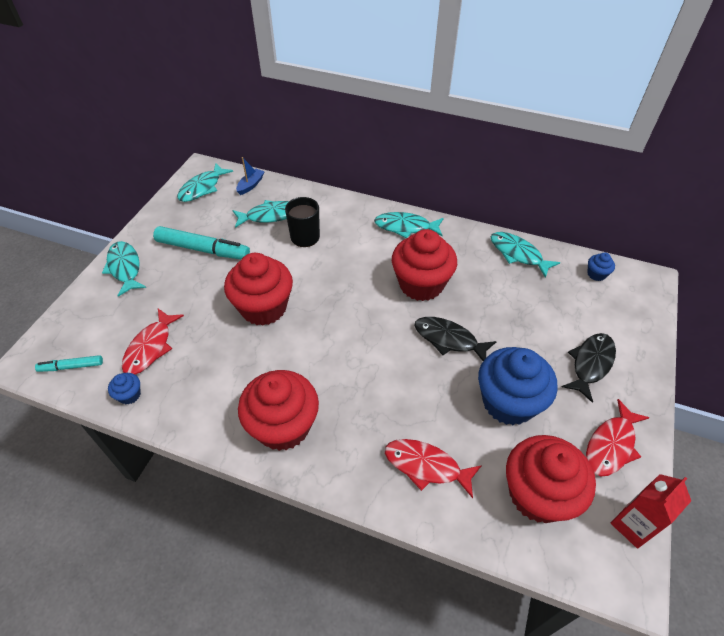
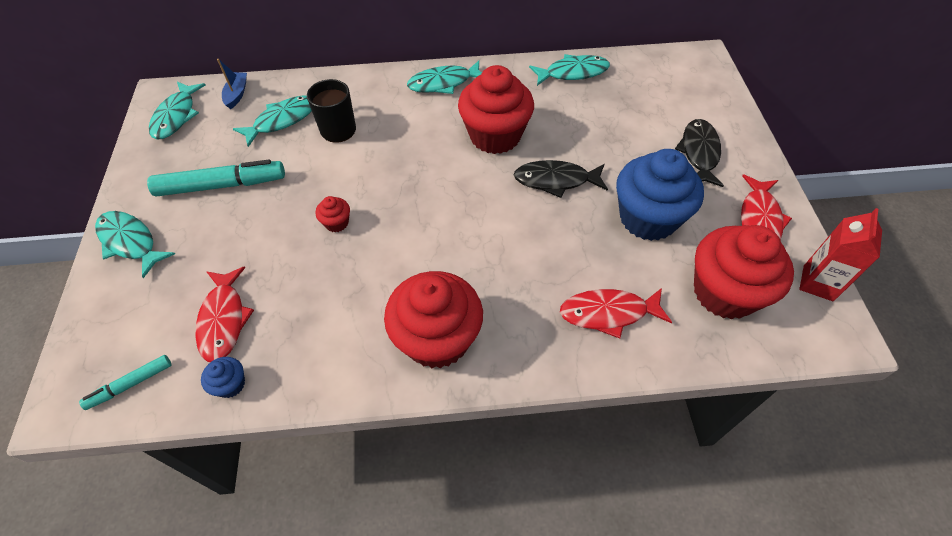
camera: 25 degrees left, 5 degrees up
red cupcake [224,253,293,326] -> red cupcake [315,196,350,232], size x0.42
turquoise fish [491,232,560,278] -> turquoise fish turned 150 degrees clockwise [529,54,610,86]
blue cupcake [587,253,615,281] -> none

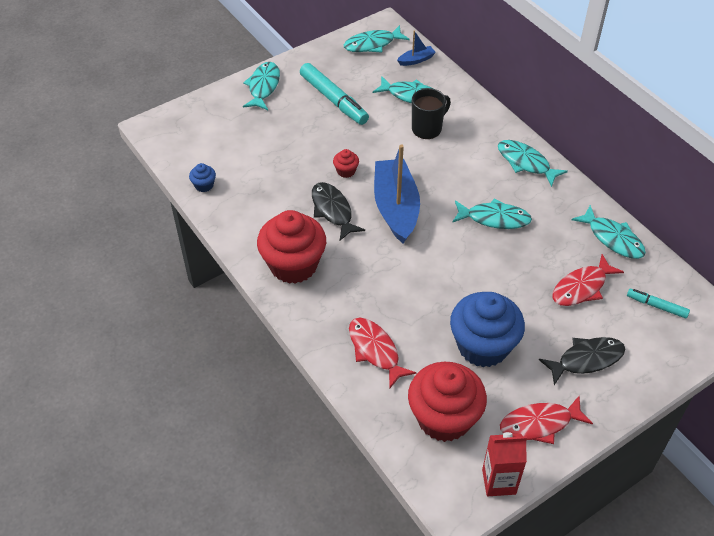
camera: 60 degrees right, 5 degrees down
turquoise marker [79,355,171,410] -> turquoise marker moved to [627,288,690,319]
red fish [196,266,254,362] -> red fish moved to [553,254,624,306]
red cupcake [458,65,534,154] -> turquoise fish [452,198,532,229]
black fish [514,160,608,198] -> black fish moved to [312,182,365,241]
none -> blue boat [374,144,420,244]

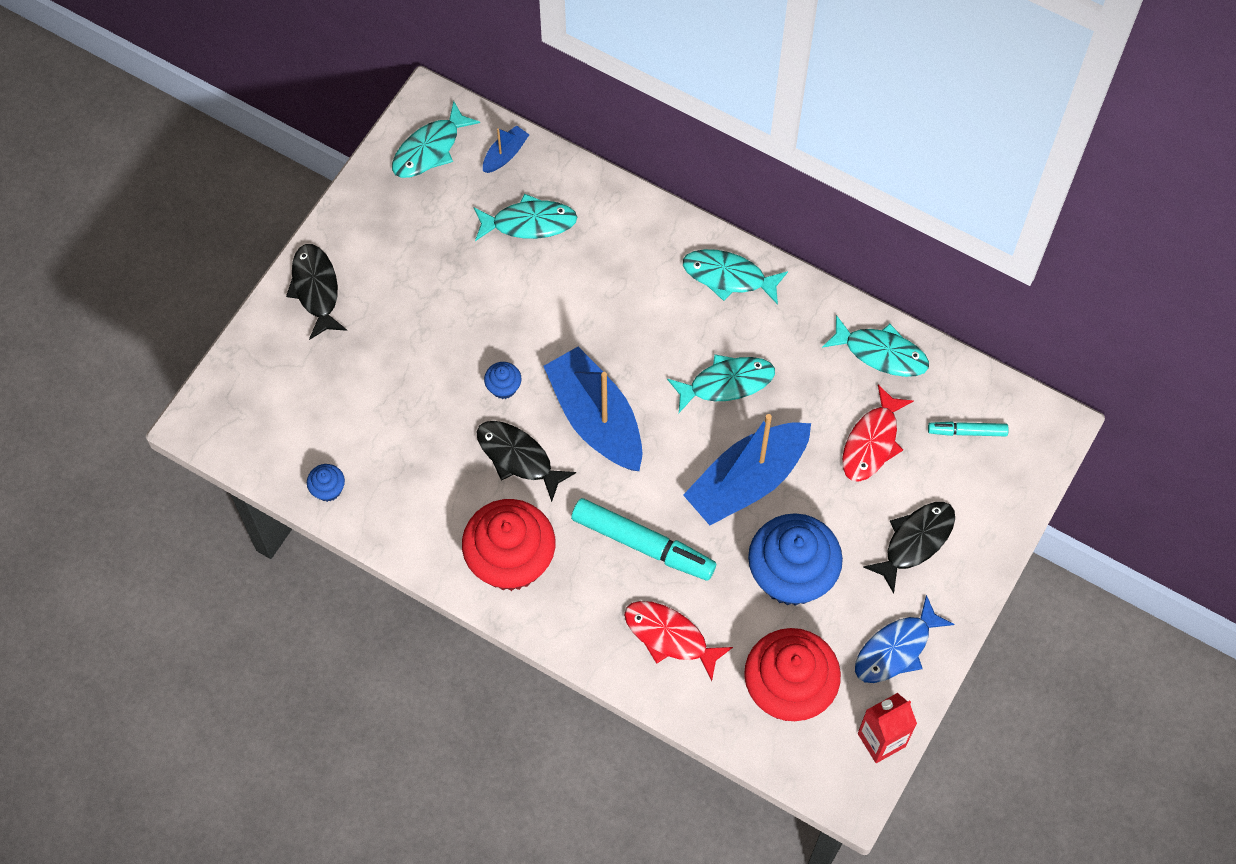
camera: 25 degrees left, 15 degrees up
turquoise fish [243,62,280,110] -> black fish [286,244,347,340]
turquoise marker [300,63,369,125] -> turquoise marker moved to [571,498,716,581]
red cupcake [333,149,359,178] -> blue cupcake [484,362,521,399]
black mug [412,88,451,139] -> none
red fish [500,395,593,444] -> blue fish [855,595,955,683]
none -> blue boat [683,414,811,525]

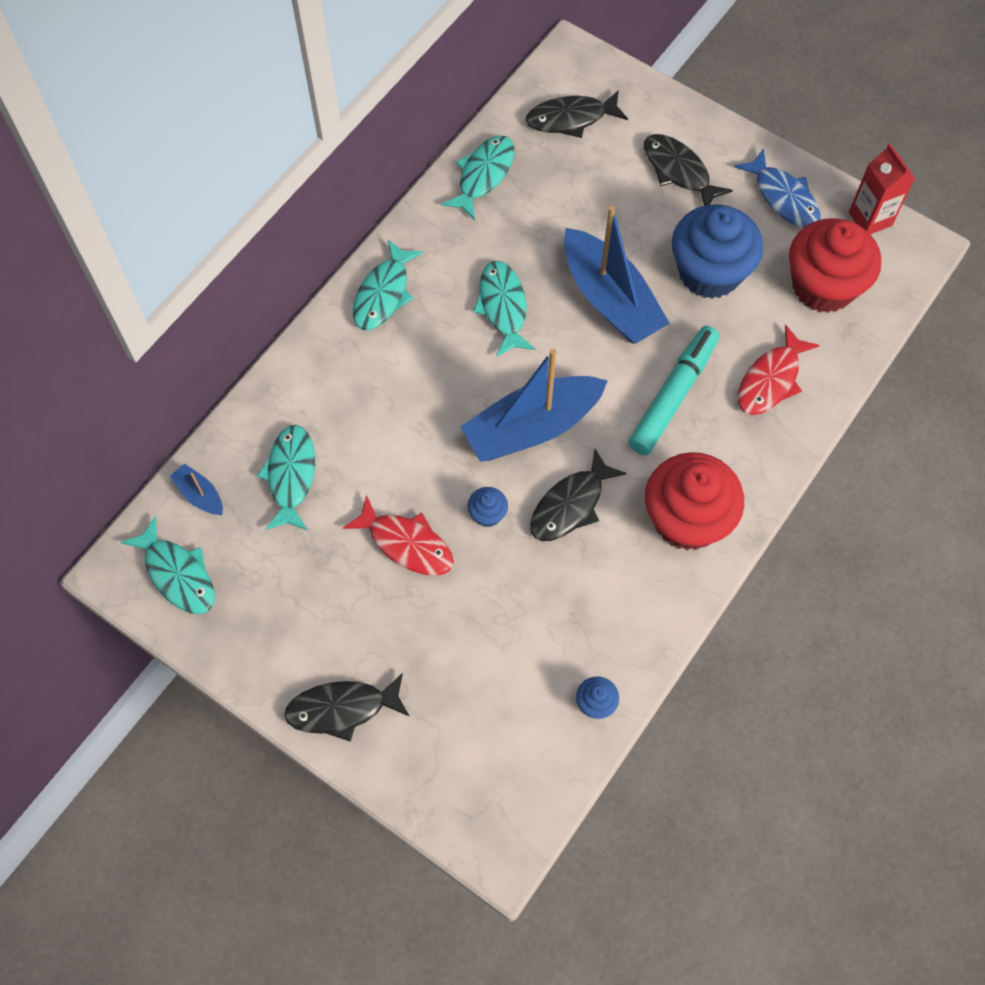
camera: 85 degrees left, 0 degrees up
red fish [842,385,914,482] -> red fish moved to [343,495,454,576]
turquoise marker [928,422,1009,436] -> black fish [526,90,628,138]

